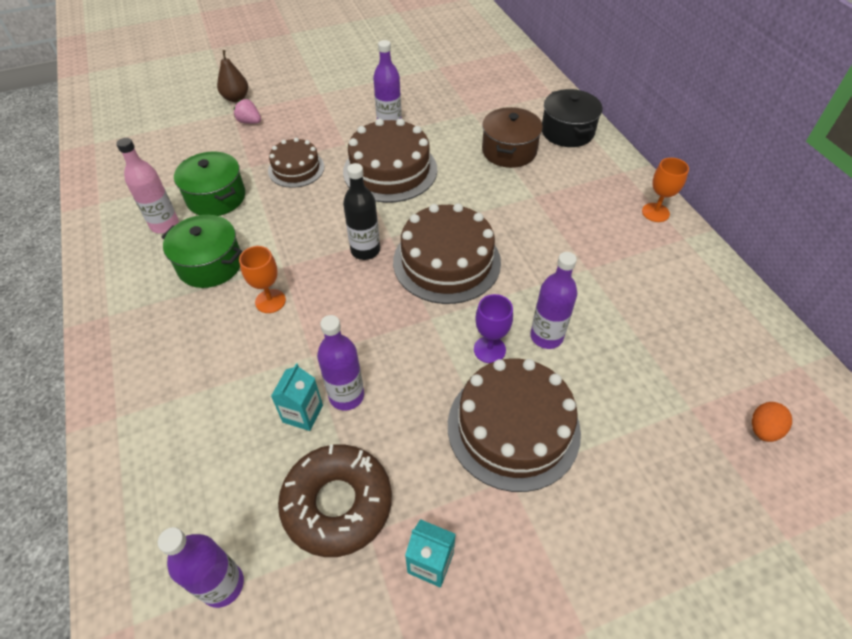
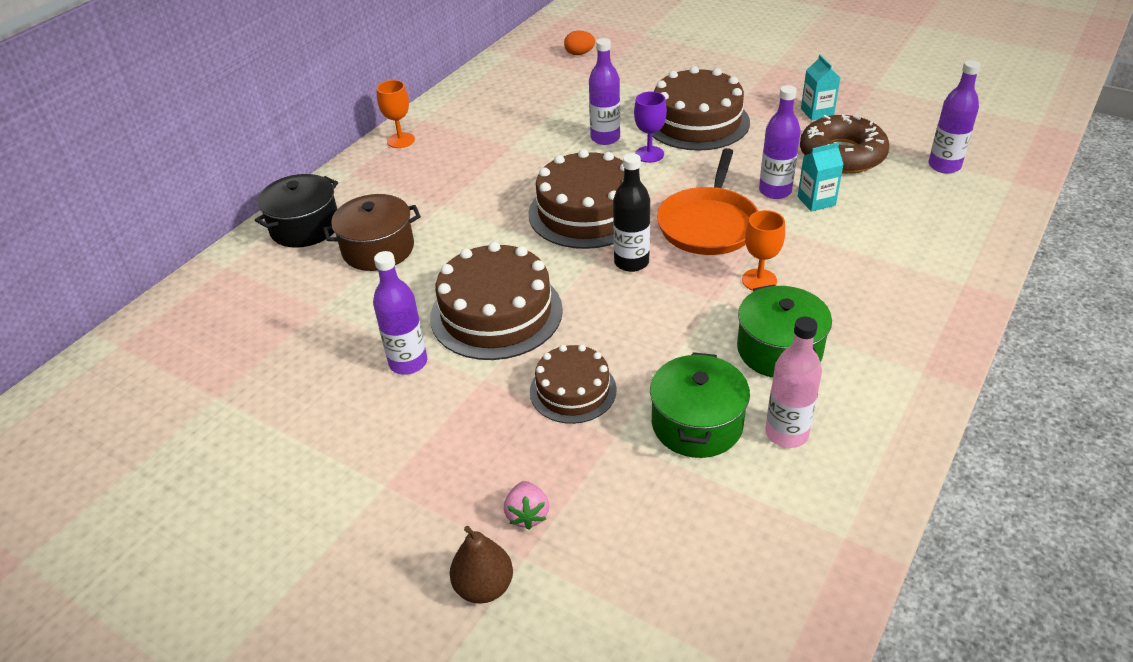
camera: 125 degrees left, 10 degrees down
none -> orange pan [657,148,758,255]

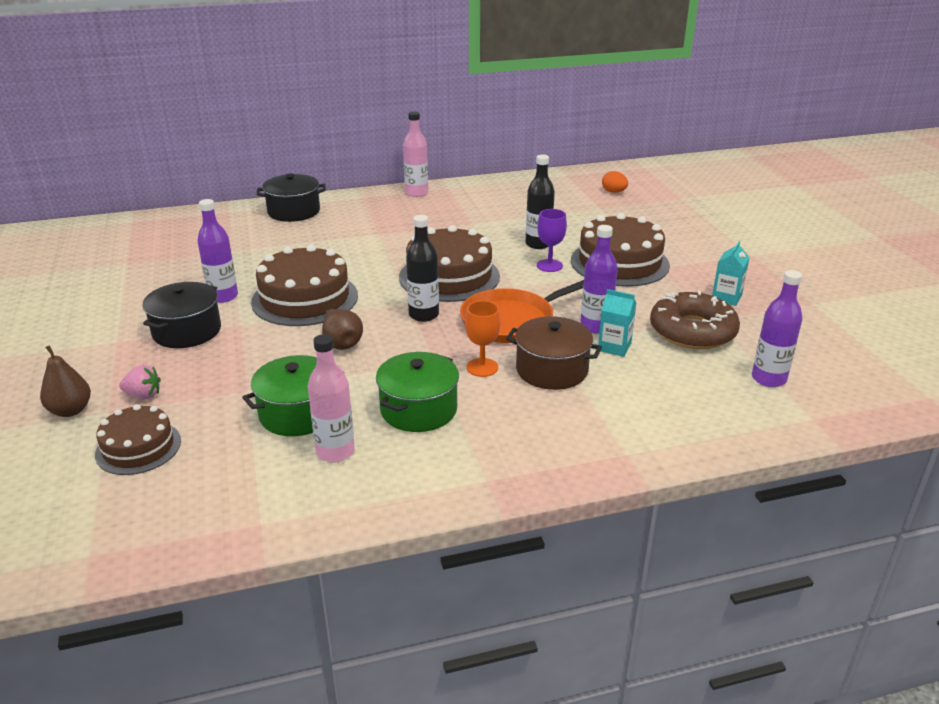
camera: 40 degrees right, 10 degrees down
brown pot [323,194,421,271] -> brown pot moved to [506,316,602,390]
orange goblet [376,80,415,148] -> pink bottle [403,112,428,197]
pink strawberry [504,481,549,530] -> pink strawberry turned 120 degrees counterclockwise [119,365,161,399]
brown cake [530,345,617,424] -> brown cake moved to [95,404,181,475]
purple bottle [589,38,620,145] -> black bottle [526,155,555,249]
none -> black pot [142,282,221,348]
none -> brown pear [322,309,363,350]

